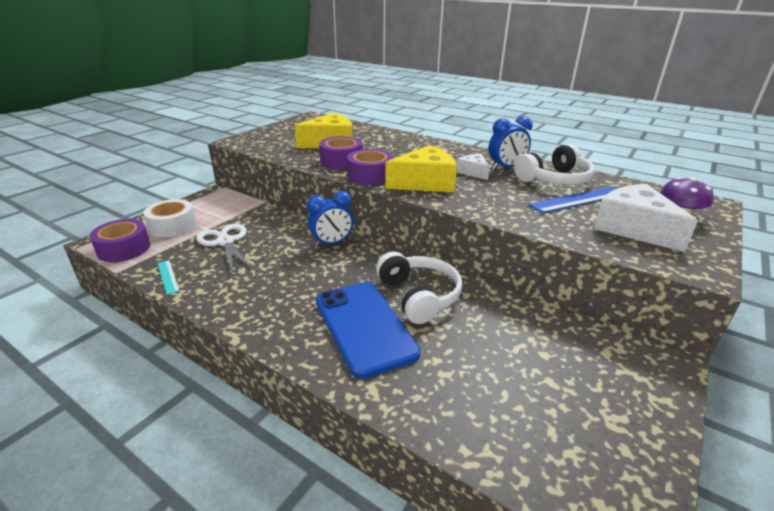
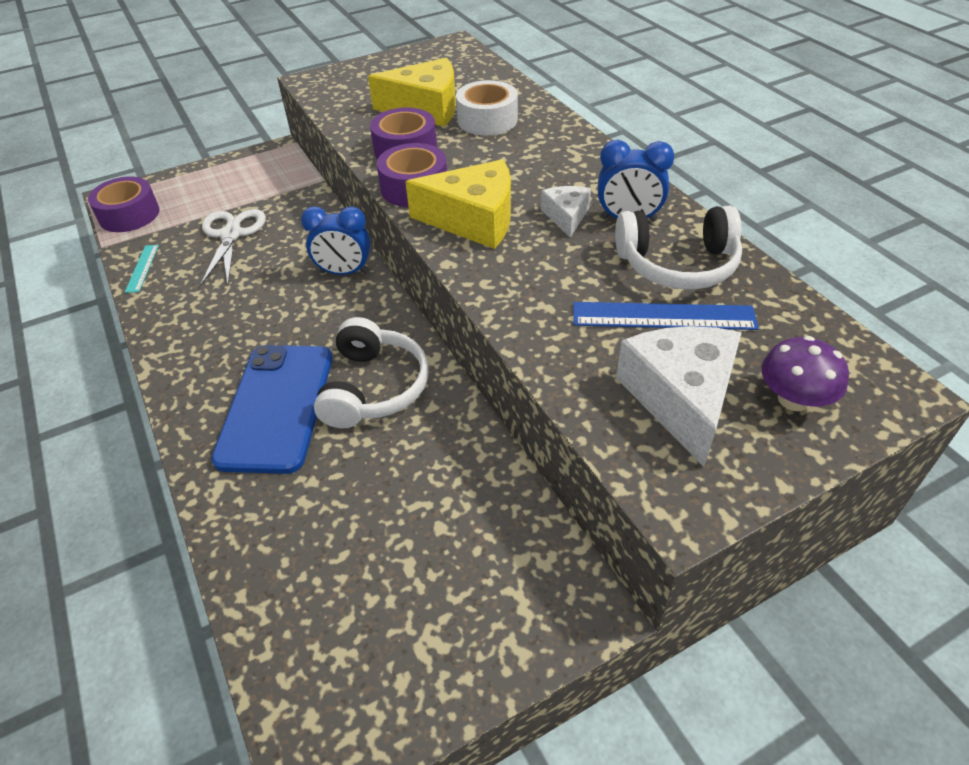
camera: 30 degrees right, 15 degrees up
white tape [143,199,196,238] -> white tape moved to [456,80,518,135]

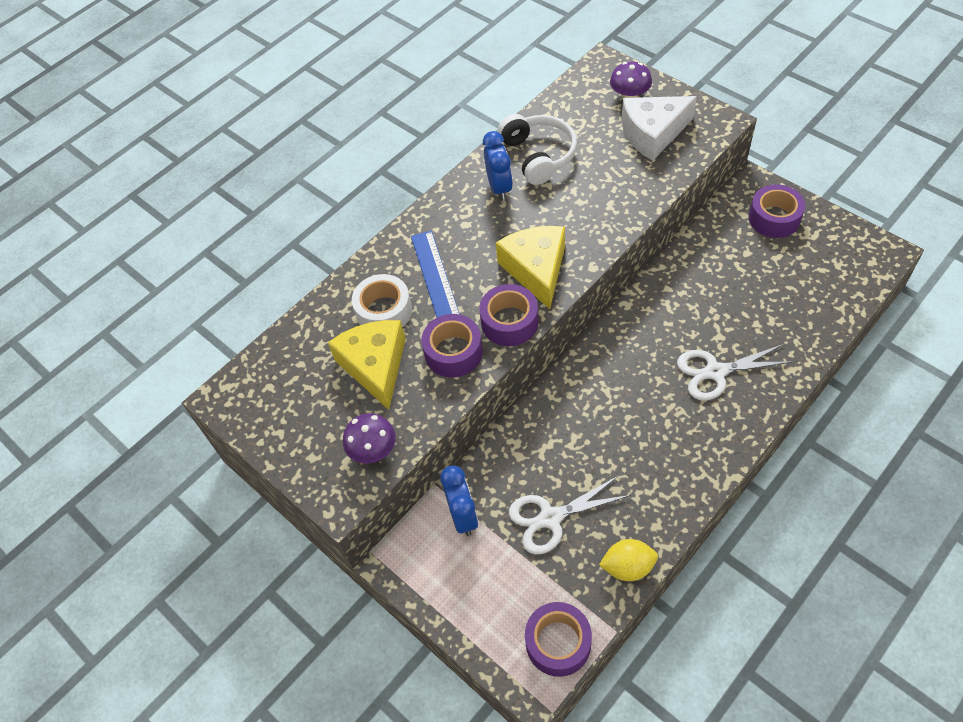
camera: 105 degrees left, 10 degrees up
turquoise ruler [125,245,159,293] -> yellow lemon [599,539,658,581]
blue phone [211,345,333,474] -> white scissors [677,344,792,400]
blue clock [301,206,371,275] -> blue clock moved to [440,466,479,536]
white headphones [314,317,429,428] -> none
white cheese [541,186,591,238] -> none
blue ruler [573,302,759,330] -> blue ruler moved to [411,231,460,317]
none -> purple mushroom [343,413,396,464]
none -> purple tape [749,185,805,238]

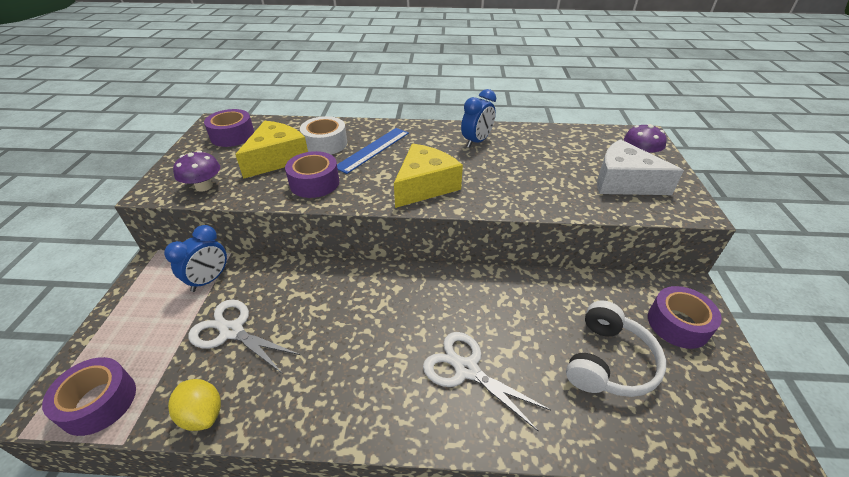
camera: 45 degrees right, 15 degrees down
purple tape [479,284,539,346] -> purple tape moved to [204,109,254,147]
white headphones [498,114,577,185] -> white headphones moved to [566,300,666,397]

